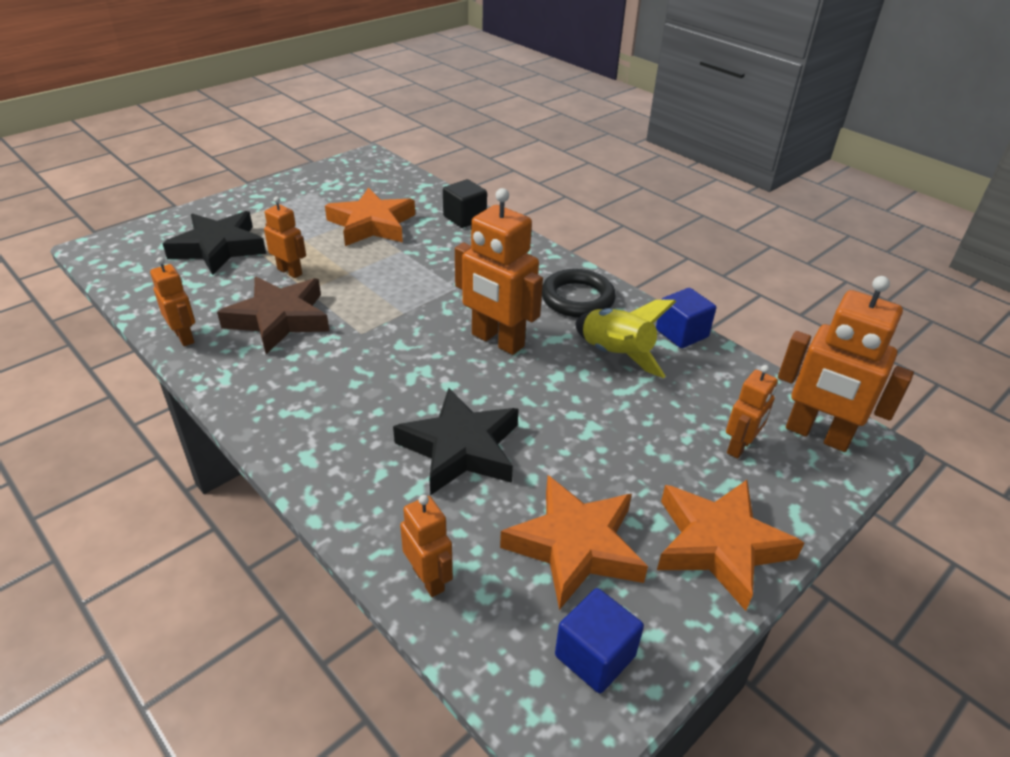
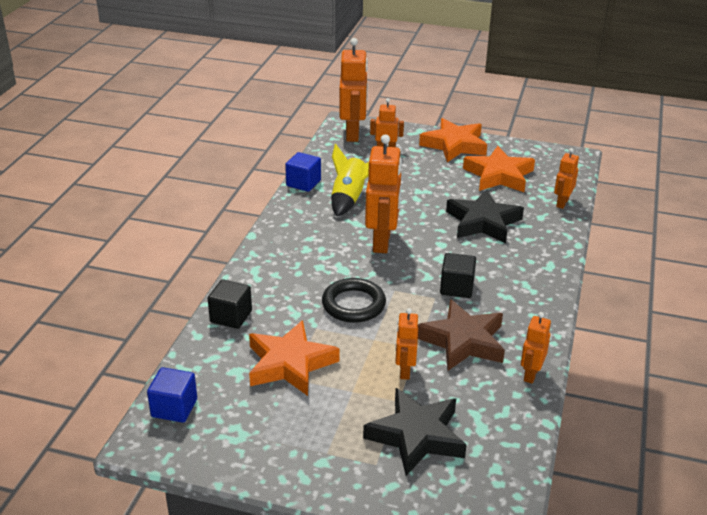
camera: 120 degrees left, 5 degrees down
black ring [542,269,616,318] -> black ring moved to [322,278,386,323]
blue cube [555,588,644,693] -> blue cube moved to [147,367,197,423]
none -> black cube [440,253,476,298]

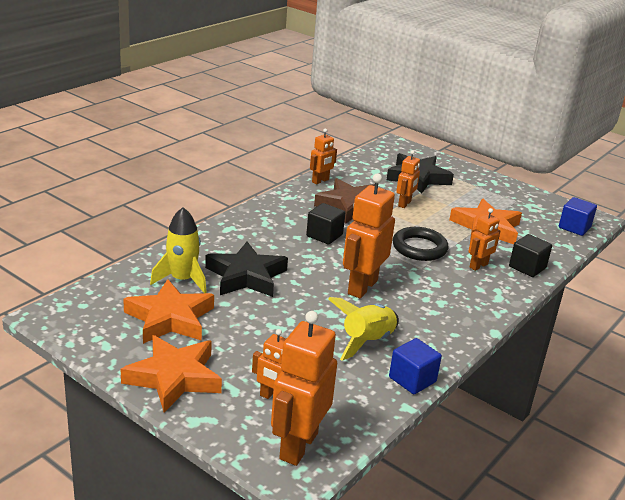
camera: 160 degrees left, 5 degrees down
orange robot [554,148,579,209] -> orange robot moved to [468,208,500,271]
none -> yellow rocket [150,207,207,293]

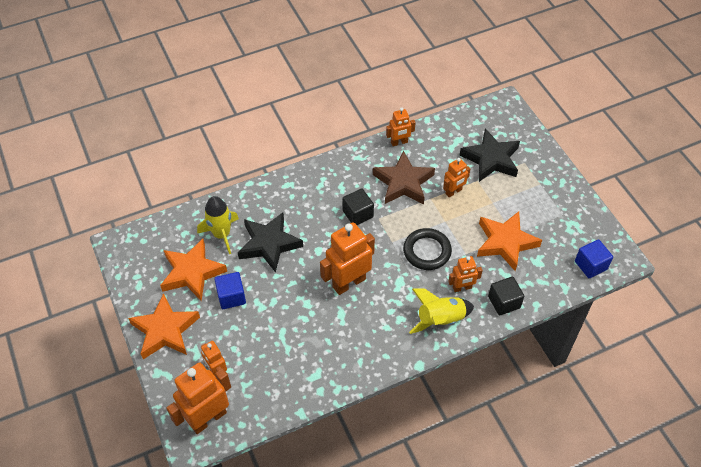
camera: 30 degrees right, 25 degrees up
yellow rocket [328,297,399,361] -> yellow rocket moved to [409,288,474,334]
blue cube [389,338,442,394] -> blue cube moved to [214,272,246,309]

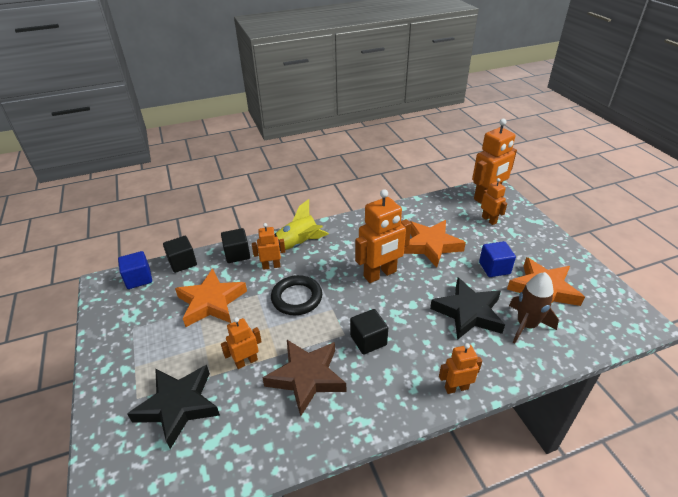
camera: 175 degrees left, 15 degrees down
orange star [128,293,200,359] -> orange star moved to [404,220,466,268]
yellow rocket [197,196,239,254] -> brown rocket [509,272,559,344]
orange robot [386,108,416,146] -> orange robot moved to [439,343,482,394]
none -> black cube [163,236,197,273]

